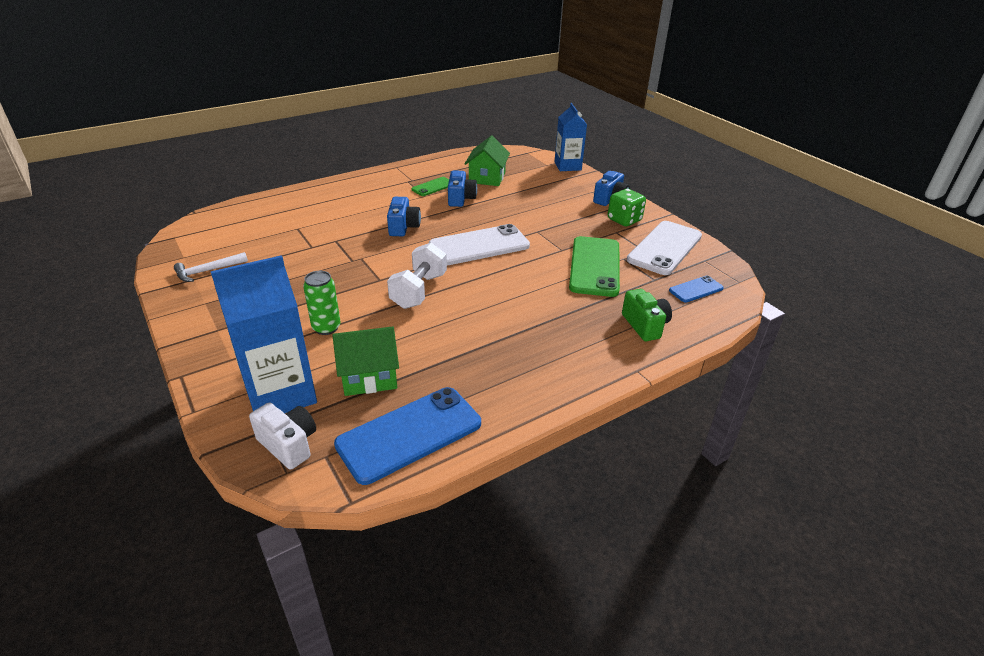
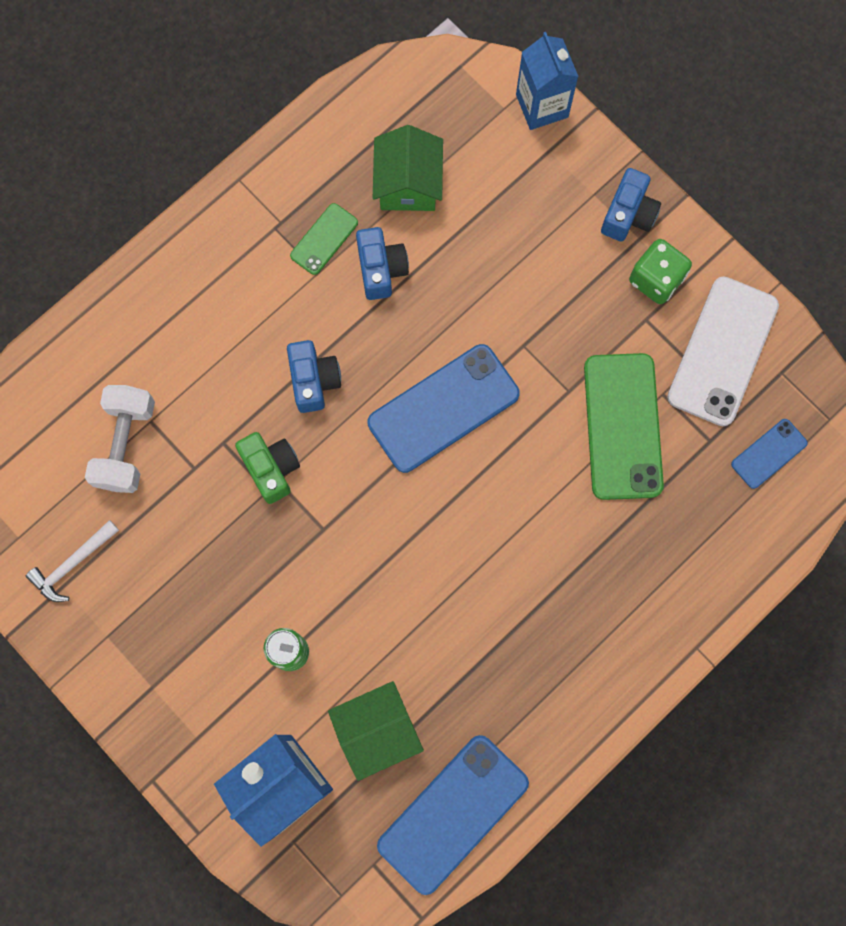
camera: 10 degrees left, 40 degrees up
white camera [249,403,316,470] -> none
white dumbbell [387,243,447,309] -> white dumbbell moved to [85,385,155,493]
white phone [429,224,530,265] -> blue phone [367,344,520,473]
green camera [622,289,672,341] -> green camera moved to [235,432,300,504]

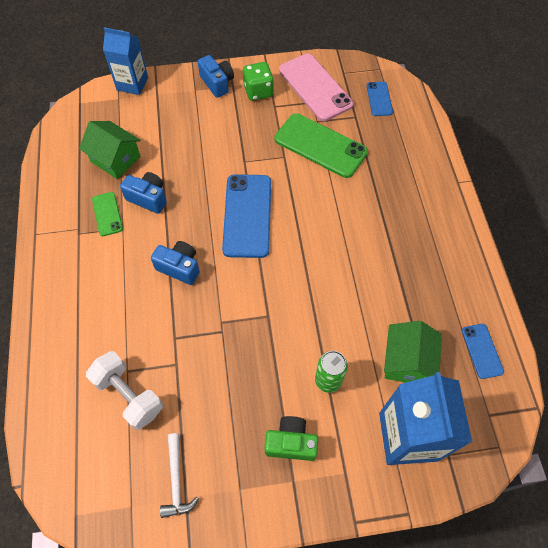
camera: 55 degrees left, 15 degrees down
green camera [235,432,300,504] -> green camera moved to [265,416,318,461]
blue phone [377,735,529,895] -> blue phone [462,324,504,379], size x0.51
white phone [667,276,779,426] -> pink phone [279,53,354,121]

